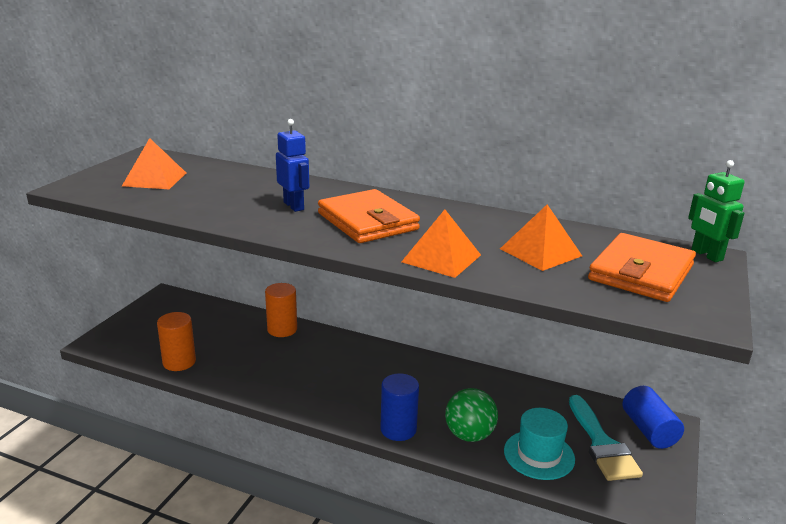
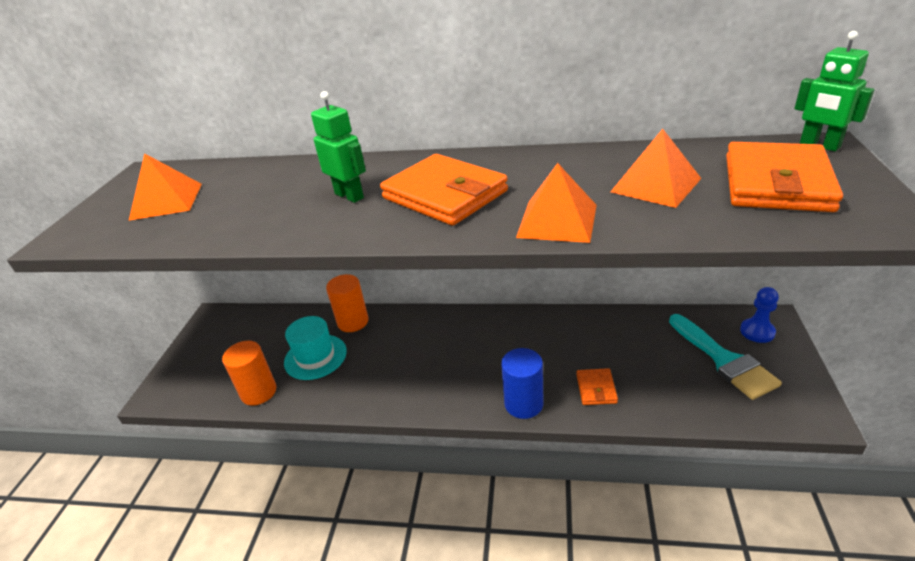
camera: 10 degrees left, 10 degrees up
blue robot [276,119,309,212] -> green robot [311,91,366,203]
green ball [445,388,498,442] -> orange wallet [576,368,618,405]
turquoise hat [504,408,575,480] -> turquoise hat moved to [284,316,347,380]
blue cylinder [622,386,684,449] -> blue pawn [740,287,779,343]

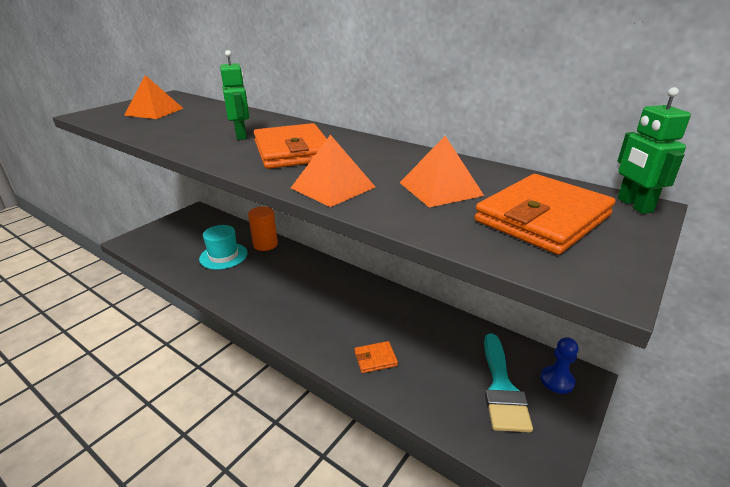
camera: 25 degrees right, 5 degrees down
orange cylinder [222,341,276,406] -> none
blue cylinder [501,348,544,419] -> none
orange wallet [576,368,618,405] -> orange wallet turned 45 degrees clockwise [355,341,398,373]

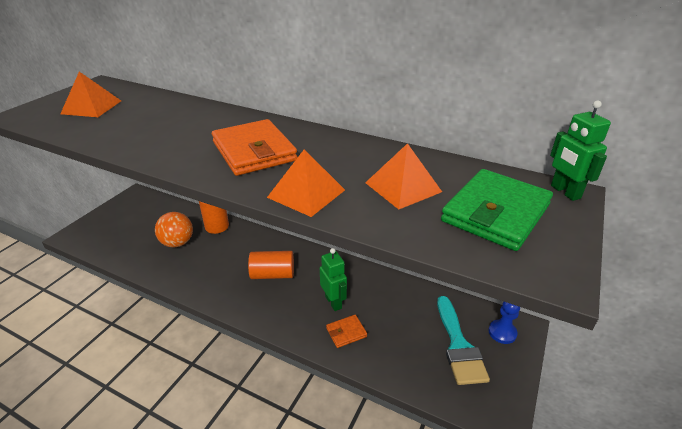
camera: 10 degrees left, 5 degrees up
turquoise hat [199,225,248,270] -> orange ball [155,212,193,247]
green robot [220,50,249,140] -> green robot moved to [320,248,347,311]
orange wallet [475,174,615,255] -> green wallet [441,169,553,251]
none -> orange cylinder [248,251,294,279]

